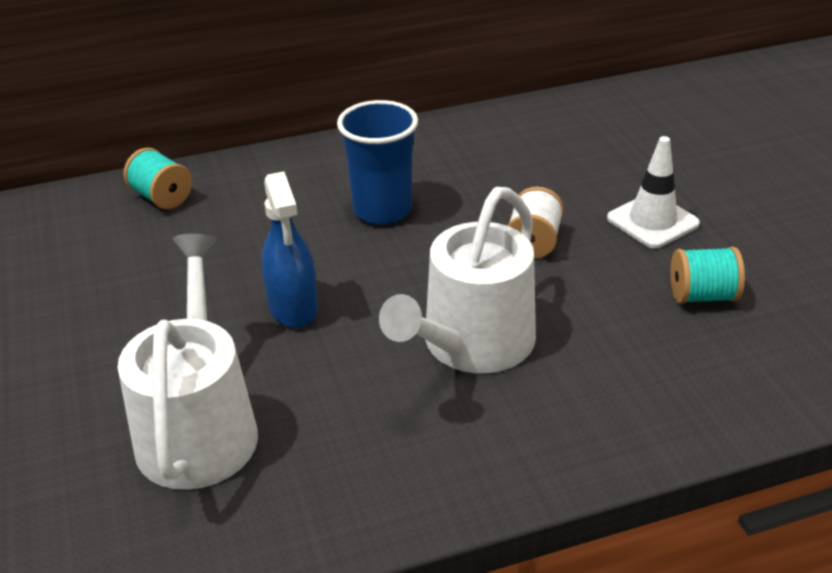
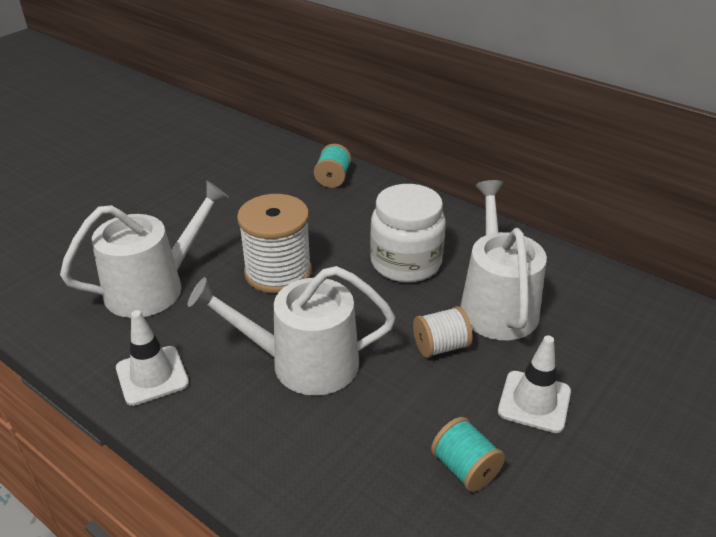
camera: 55 degrees right, 0 degrees up
blue spray bottle [261,171,318,328] -> white spool [237,194,312,294]
blue cup [337,100,418,225] -> white jar [370,184,446,283]
none -> white traffic cone [116,310,189,406]
none -> white watering can [460,180,547,340]

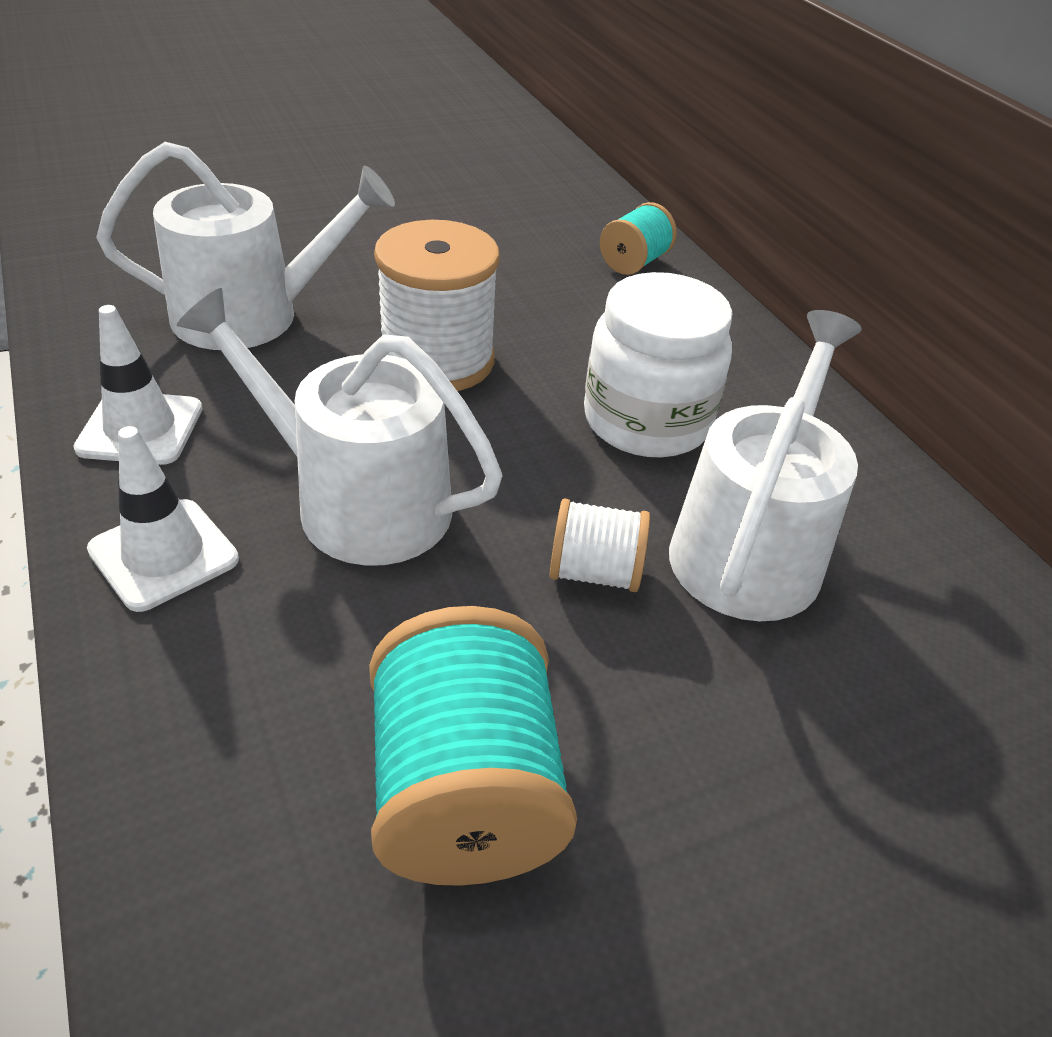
camera: 25 degrees right, 5 degrees up
turquoise spool [431,417,505,492] -> turquoise spool [369,606,577,886], size x1.81
white traffic cone [498,335,571,433] -> white traffic cone moved to [87,426,239,612]

